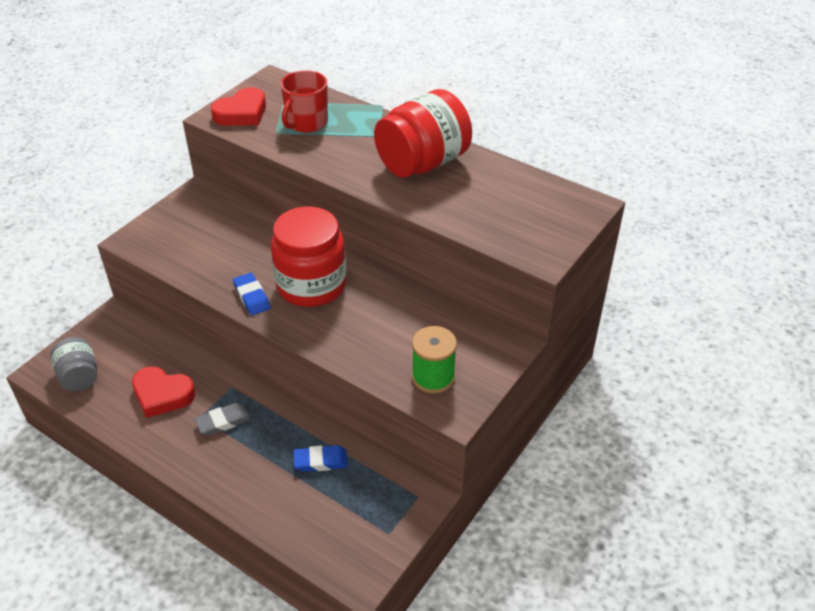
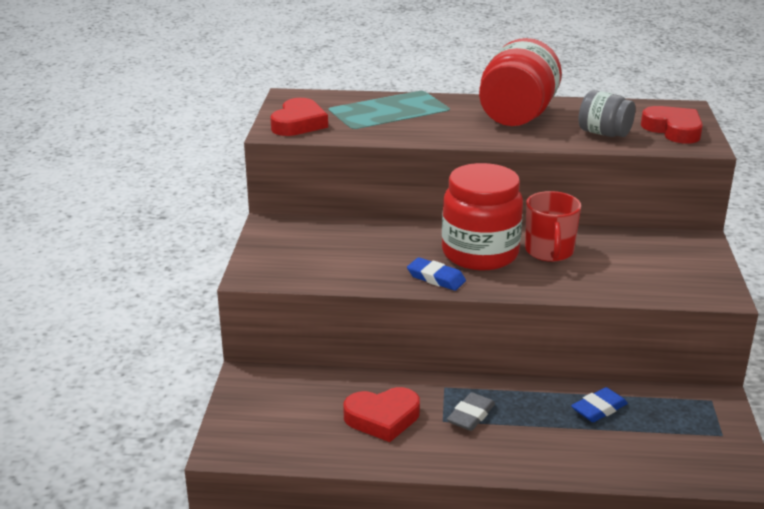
camera: 30 degrees left, 15 degrees down
grey jar [50,337,97,391] -> grey jar moved to [579,90,635,137]
red mug [281,70,328,133] -> red mug moved to [525,191,581,262]
green spool [412,326,457,394] -> none
none -> red heart [641,106,703,144]

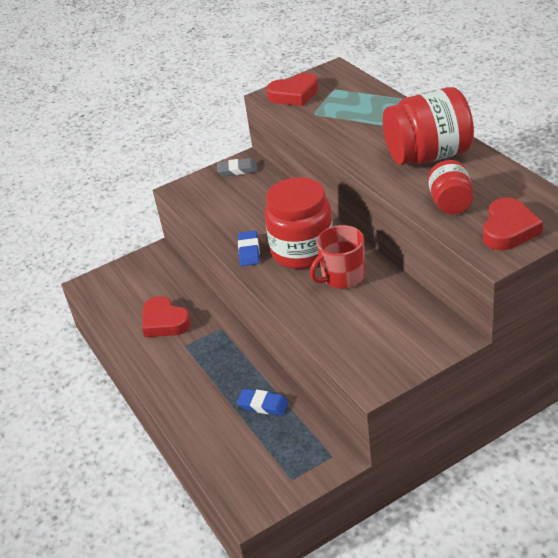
camera: 60 degrees right, 10 degrees up
grey eraser [447,392,495,431] -> grey eraser moved to [217,158,257,176]
grey jar [579,90,635,137] -> red jar [428,160,473,214]

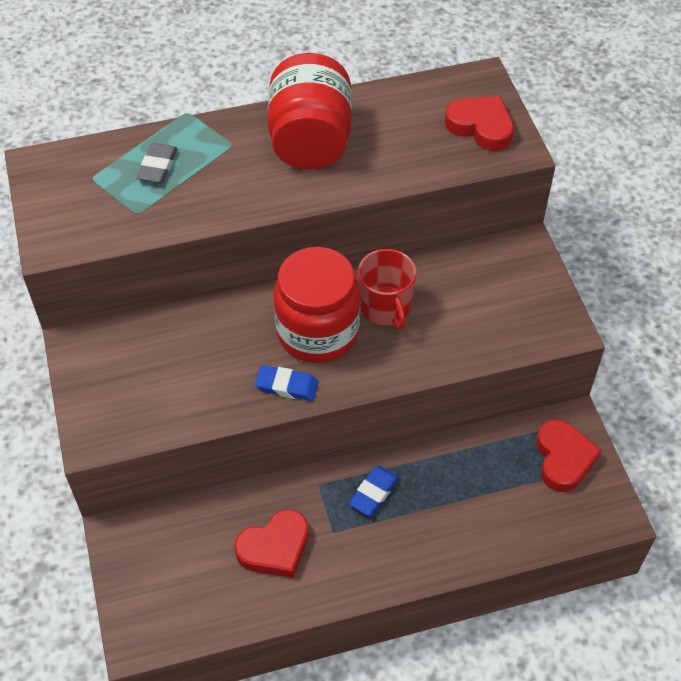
camera: 80 degrees left, 15 degrees up
grey eraser [217,158,257,176] -> grey eraser moved to [137,143,178,183]
blue eraser [237,389,289,416] -> blue eraser moved to [349,466,399,516]
red heart [266,73,318,106] -> red heart moved to [536,419,601,492]
red jar [428,160,473,214] -> none

